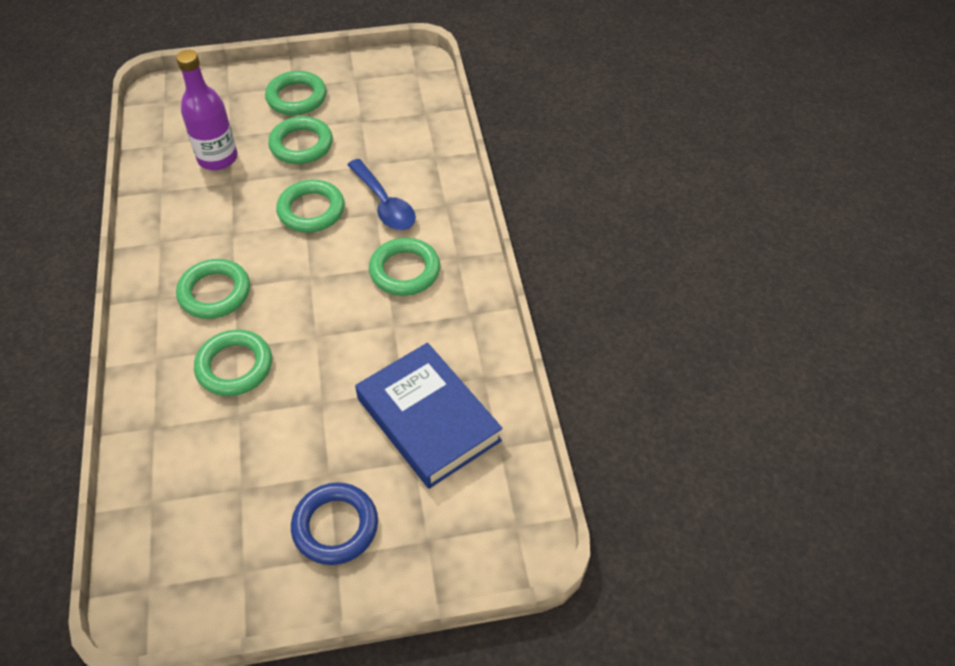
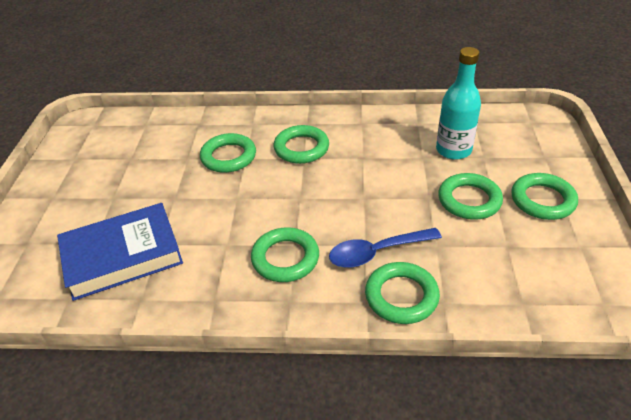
camera: 105 degrees right, 10 degrees down
purple bottle [176,50,238,170] -> turquoise bottle [436,47,481,160]
green ring [276,180,345,233] -> green ring moved to [365,262,440,324]
blue ring [291,482,378,565] -> none

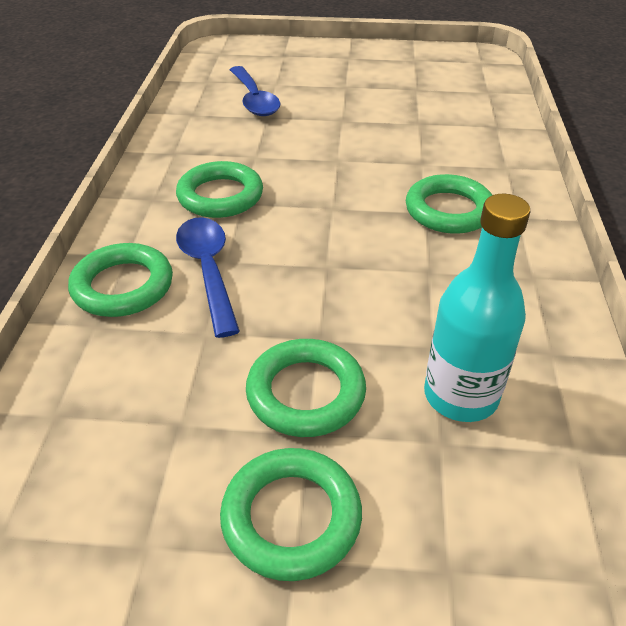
camera: 90 degrees right, 0 degrees up
blue book [57,203,183,301] -> blue spoon [230,66,280,116]
green ring [200,133,256,173] -> none

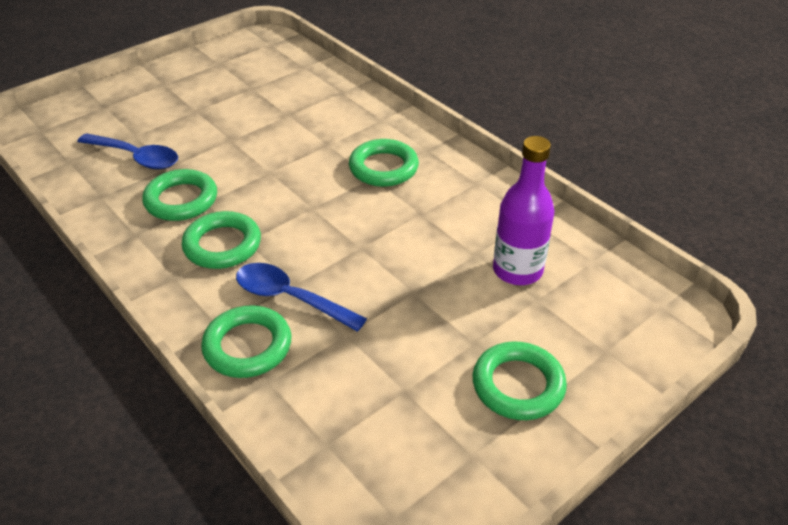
camera: 45 degrees left, 0 degrees up
green ring [246,339,366,437] -> green ring moved to [142,169,217,221]
turquoise bottle [424,194,530,422] -> purple bottle [493,136,554,285]

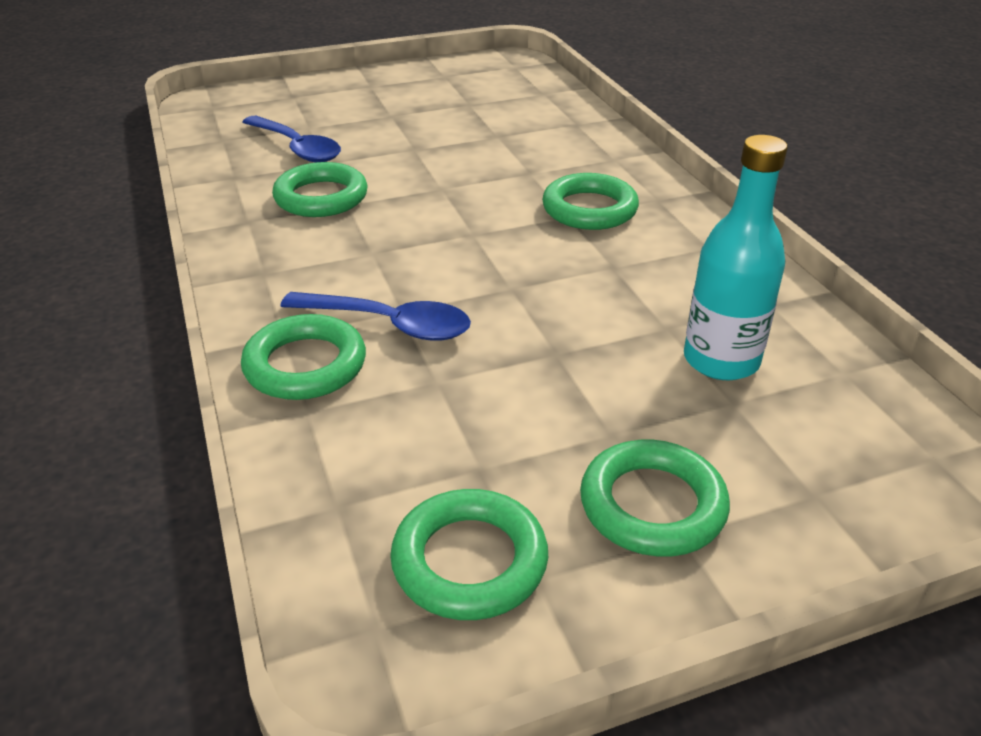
camera: 20 degrees right, 5 degrees down
green ring [182,211,261,269] -> green ring moved to [390,489,548,620]
blue spoon [236,263,367,332] -> blue spoon turned 150 degrees clockwise [280,292,471,341]
purple bottle [493,136,554,285] -> turquoise bottle [684,135,788,380]

